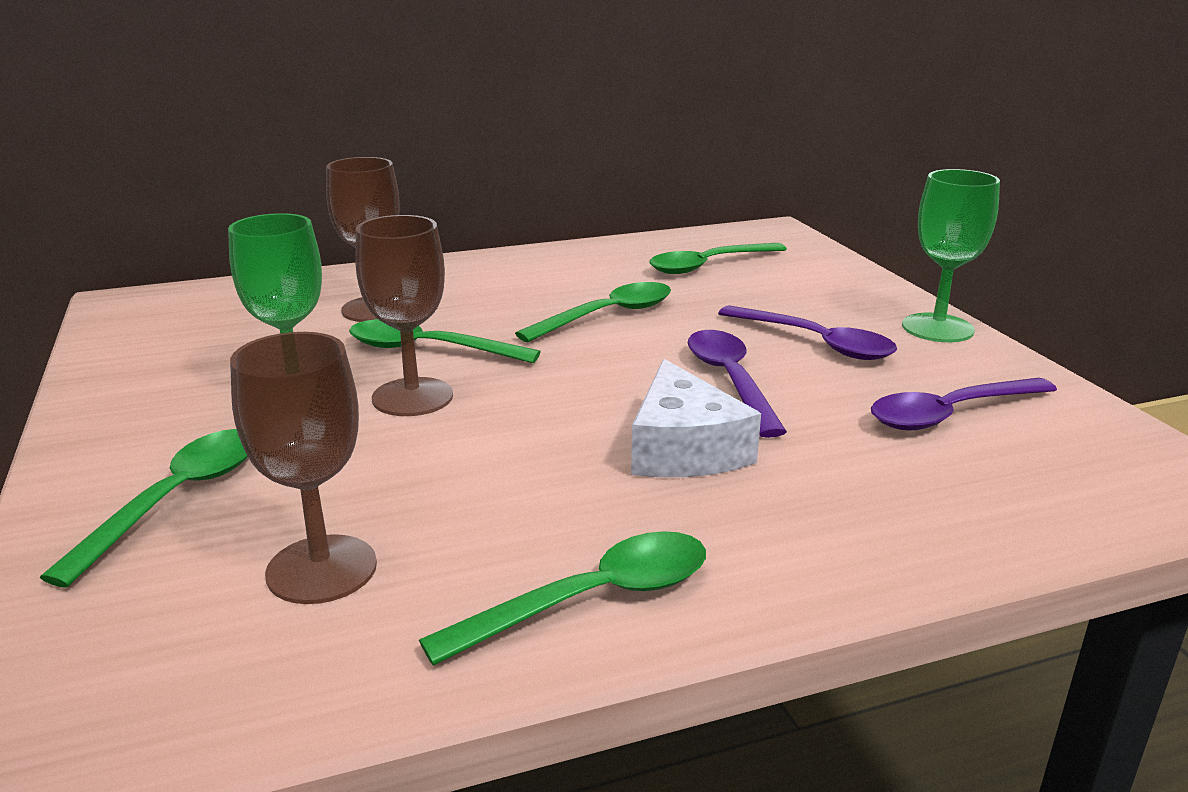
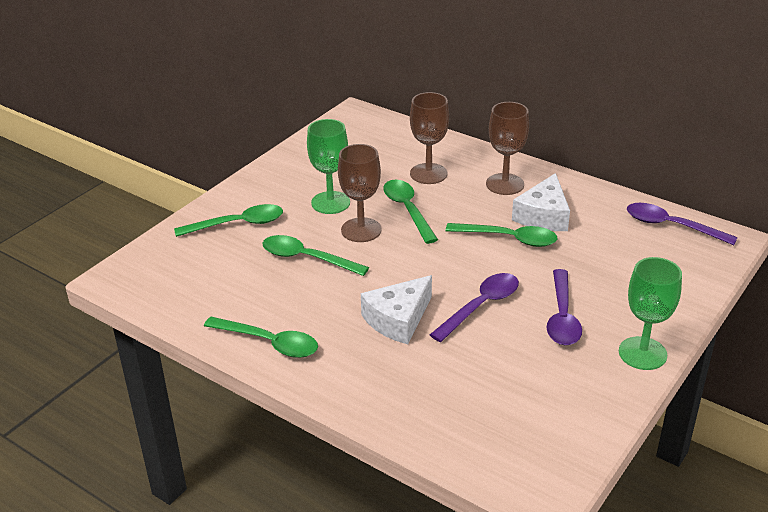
camera: 55 degrees right, 10 degrees up
brown goblet [230,332,377,604] -> brown goblet moved to [486,102,529,195]
green spoon [649,243,787,274] -> green spoon moved to [262,235,369,276]
purple spoon [871,378,1057,430] -> purple spoon moved to [627,203,738,245]
none -> white cheese [512,173,570,231]

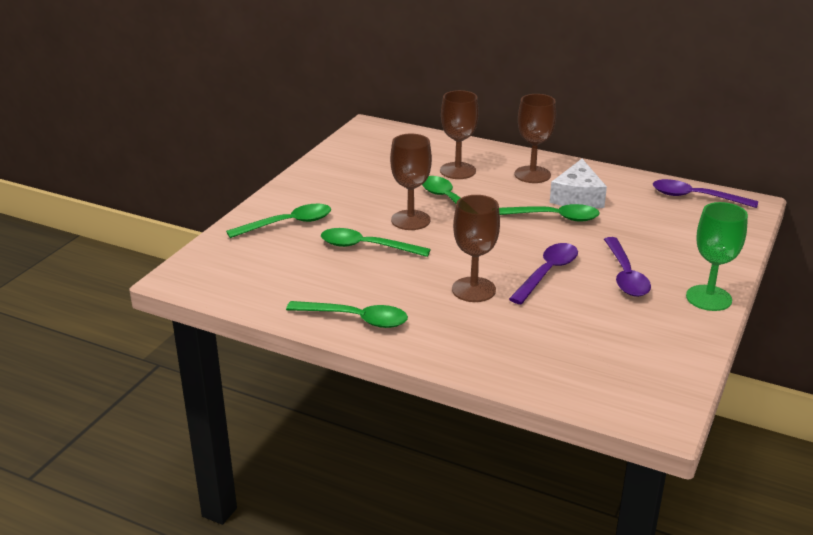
camera: 10 degrees left, 5 degrees down
green goblet [307,119,350,214] -> none
white cheese [361,275,432,344] -> brown goblet [452,195,500,302]

